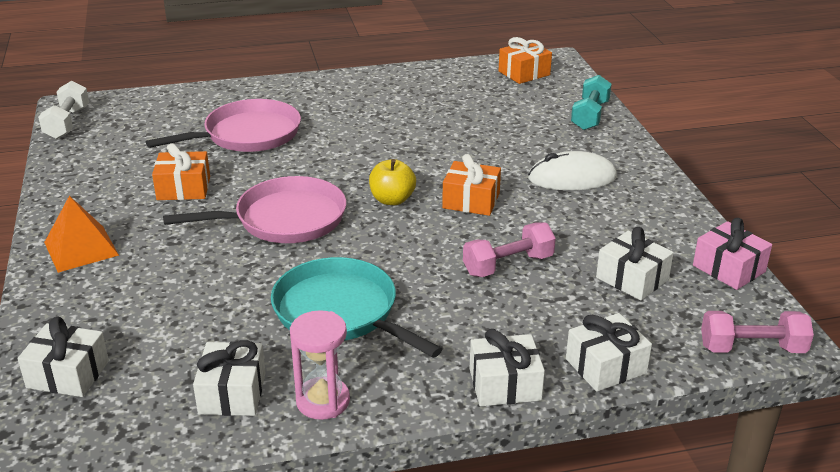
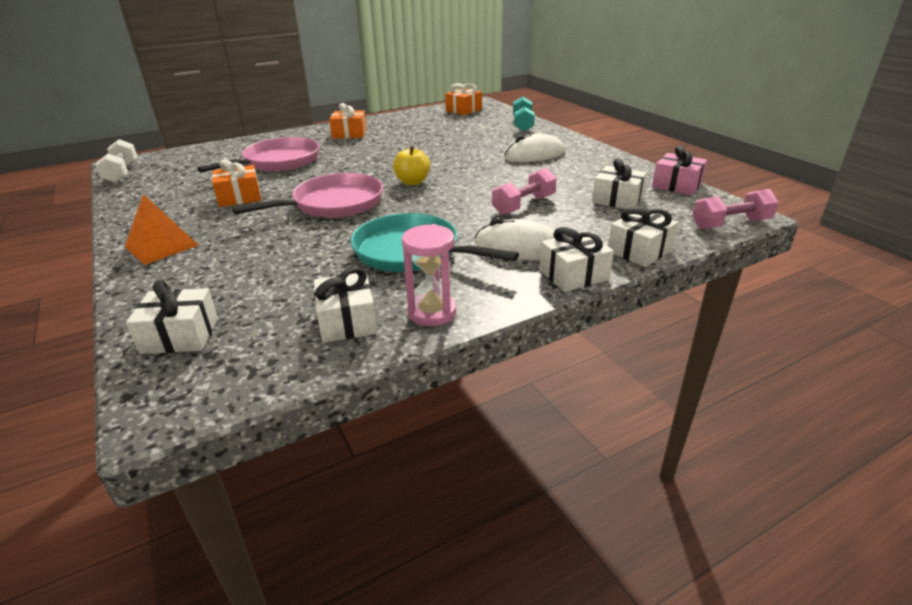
camera: 15 degrees left, 0 degrees up
orange gift [442,154,501,216] -> orange gift moved to [329,103,367,139]
none -> white mouse [475,218,554,260]

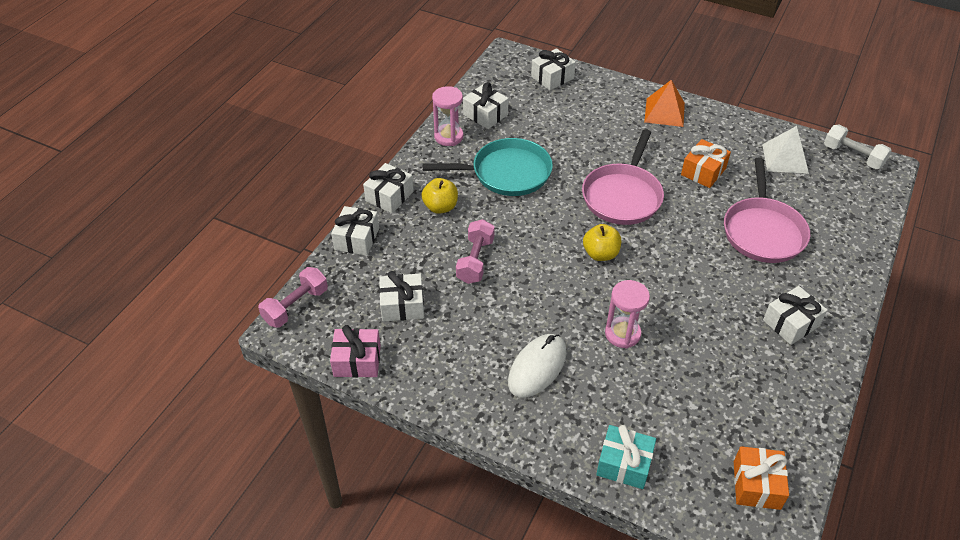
camera: 145 degrees right, 15 degrees up
orange gift [329,103,367,139] -> white gift [763,286,828,345]
white mouse [475,218,554,260] -> yellow apple [421,178,458,214]
turquoise dumbbell [513,97,535,131] -> turquoise gift [596,425,656,489]
none -> pink hourglass [605,280,650,349]
none -> white pyramid [762,126,809,174]

